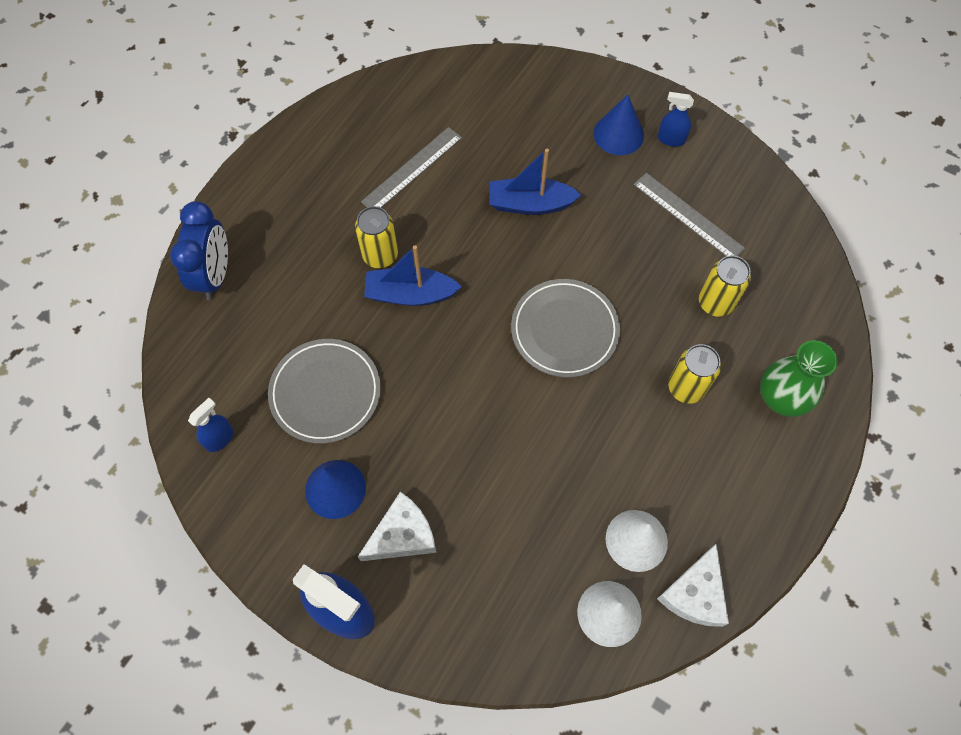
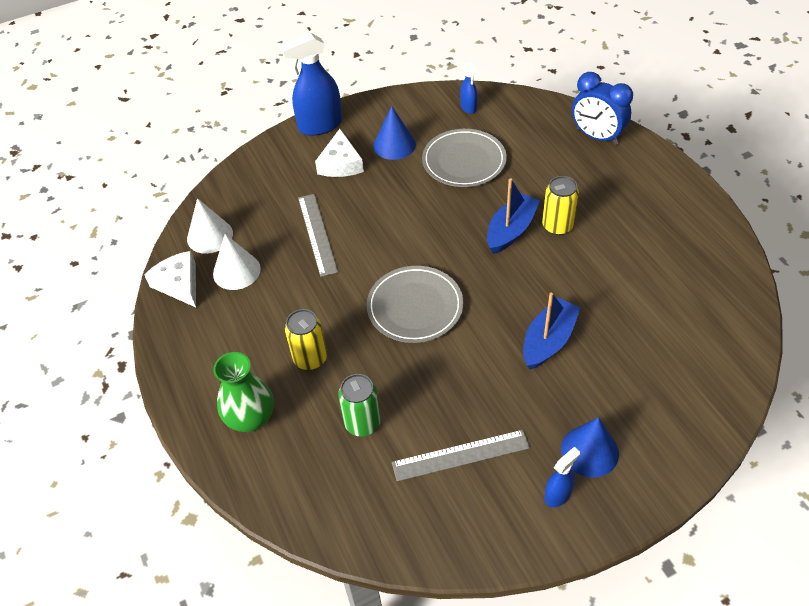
camera: 125 degrees right, 15 degrees down
grey ruler [361,127,462,208] -> grey ruler moved to [298,194,338,277]
yellow can [699,255,751,317] -> green can [338,374,381,437]

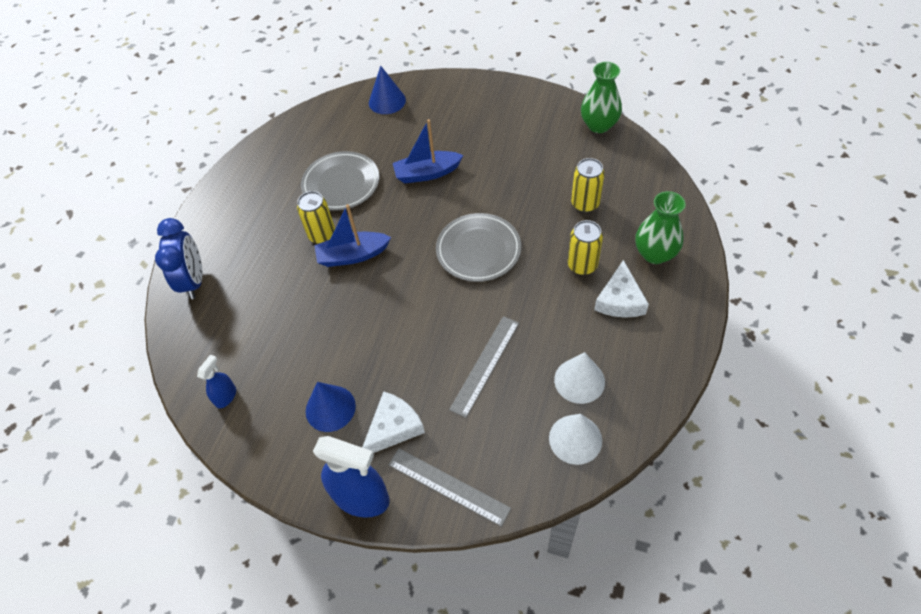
camera: 135 degrees left, 5 degrees up
white cheese [144,251,196,307] -> white cheese moved to [594,260,649,318]
green can [338,374,381,437] -> yellow can [571,158,605,213]
grey ruler [392,430,530,481] -> grey ruler moved to [388,448,511,527]
grey plate [422,129,507,187] -> grey plate moved to [301,151,379,211]
blue spray bottle [544,447,580,507] -> none
blue cone [561,417,619,477] -> blue cone moved to [369,65,406,114]
none -> green vase [581,62,622,133]

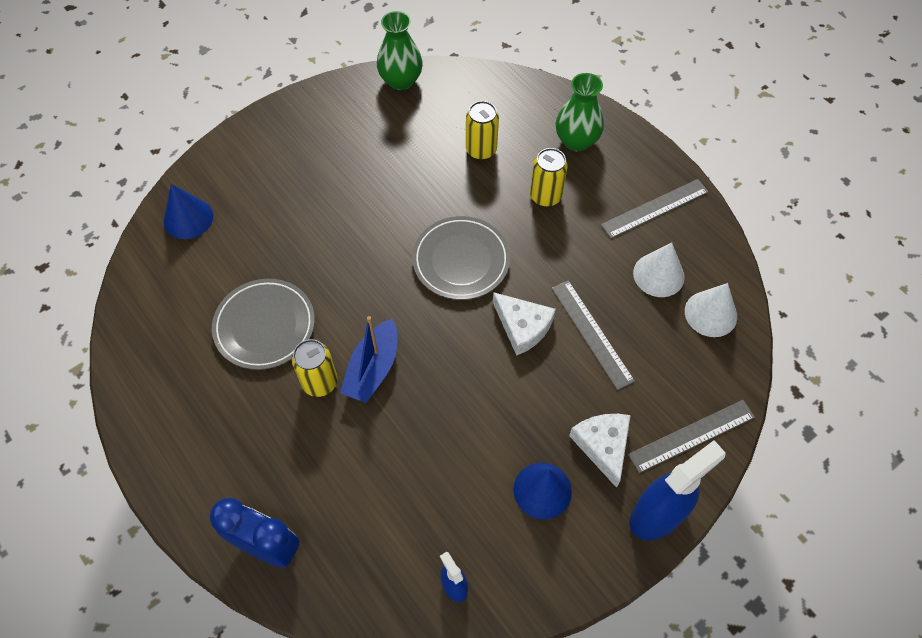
camera: 60 degrees left, 5 degrees up
blue boat [393,119,464,183] -> none
white cheese [594,260,649,318] -> white cheese moved to [493,292,556,356]
none -> grey ruler [601,179,709,238]

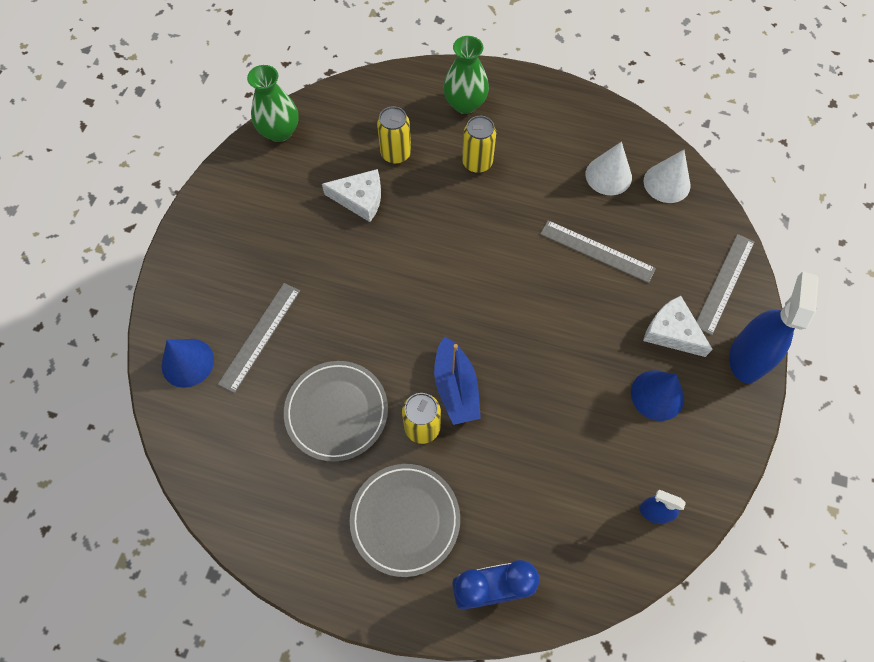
camera: 35 degrees left, 5 degrees up
grey plate [412,216,510,300] -> grey plate moved to [350,464,460,577]
white cheese [493,292,556,356] -> white cheese moved to [322,169,381,222]
grey ruler [601,179,709,238] -> grey ruler moved to [218,283,300,393]

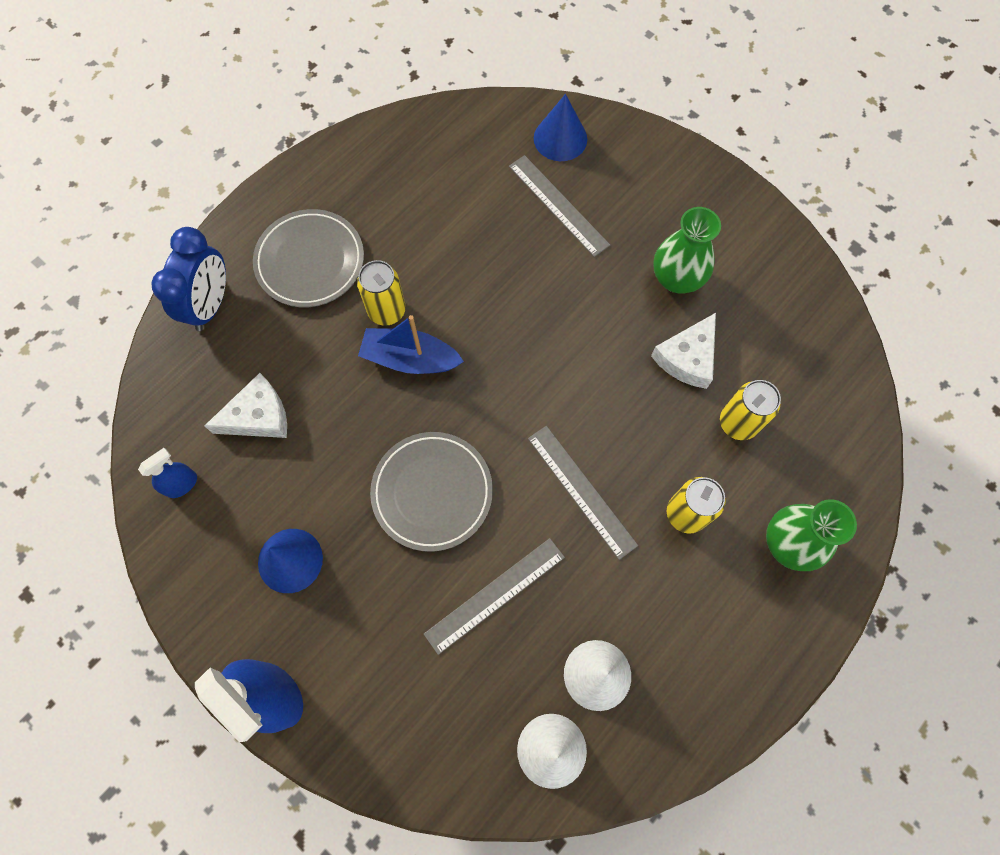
camera: 115 degrees right, 5 degrees up
green vase [247,65,299,142] -> green vase moved to [653,207,721,293]
grey plate [284,361,388,462] -> grey plate moved to [370,432,493,552]
white cheese [643,296,713,357] -> white cheese moved to [205,373,287,438]
grey ruler [696,234,754,335] -> grey ruler moved to [528,426,638,560]

